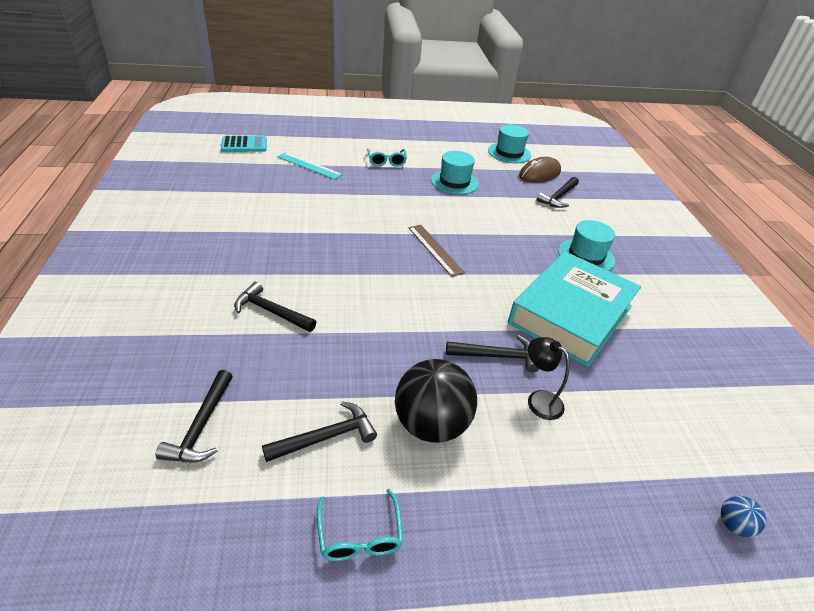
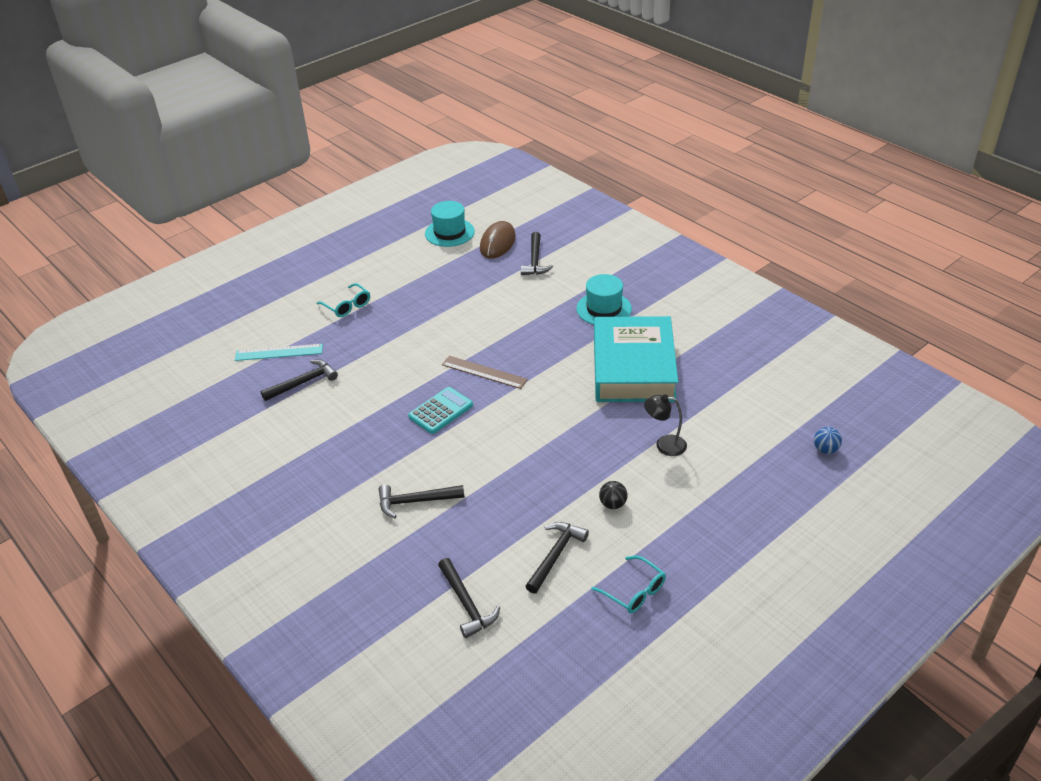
camera: 30 degrees left, 0 degrees up
turquoise calculator [221,136,267,152] -> turquoise calculator moved to [408,387,473,434]
black ball [395,359,477,443] -> black ball [599,481,628,509], size x0.43
turquoise hat [431,151,479,195] -> none
black hammer [446,335,539,372] -> black hammer moved to [261,359,338,401]

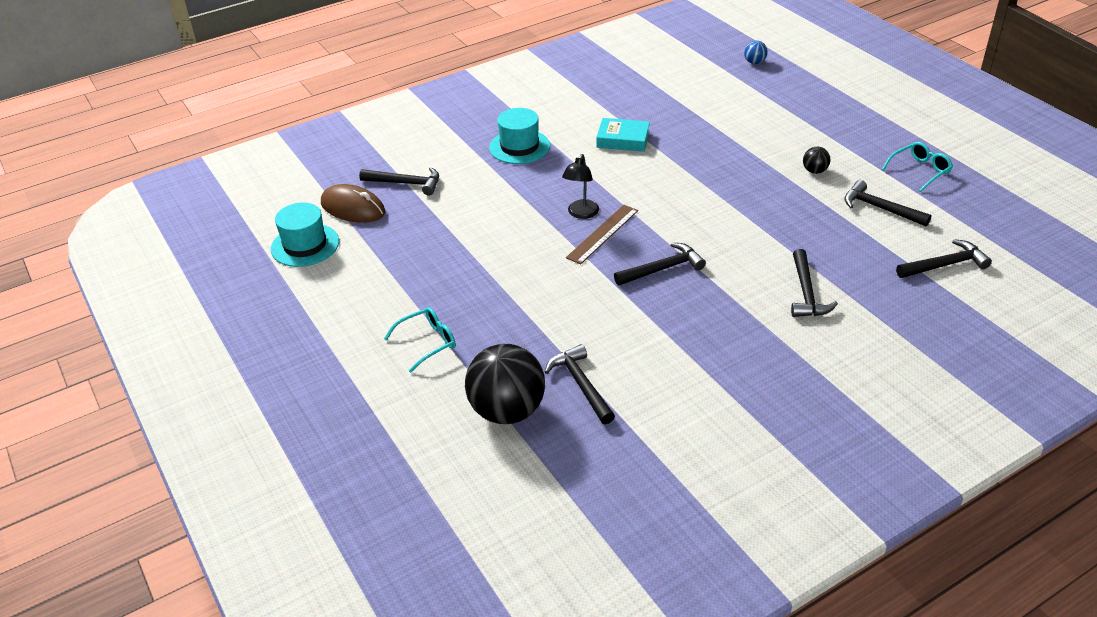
camera: 80 degrees left, 0 degrees up
turquoise ruler [235,344,323,361] -> black ball [465,344,545,424]
turquoise calculator [408,387,473,434] -> black hammer [614,243,706,285]
turquoise book [594,316,678,402] -> turquoise book [596,118,650,152], size x0.46
black lamp [644,394,687,456] -> black lamp moved to [562,154,599,219]

